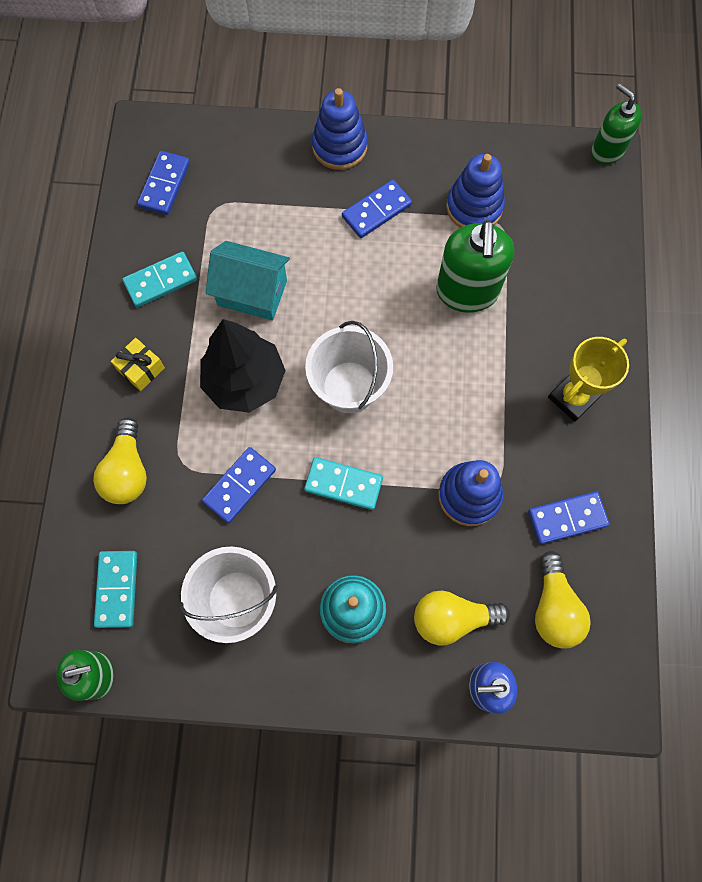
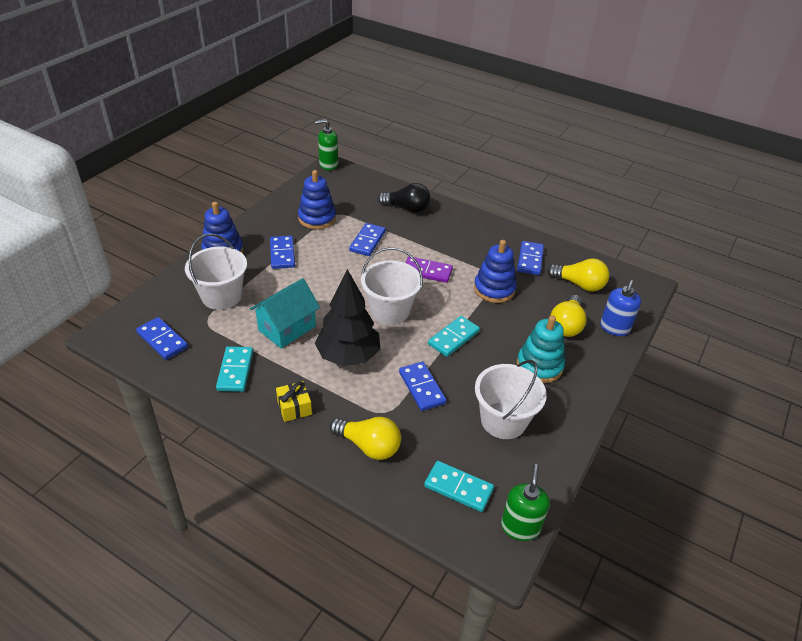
camera: 65 degrees left, 30 degrees down
green soap dispenser [436,220,514,313] -> blue domino [349,223,386,256]
yellow trophy [548,337,629,422] -> none
none -> white bucket [185,234,247,310]
none -> black light bulb [378,183,430,213]
none -> purple domino [406,256,453,283]

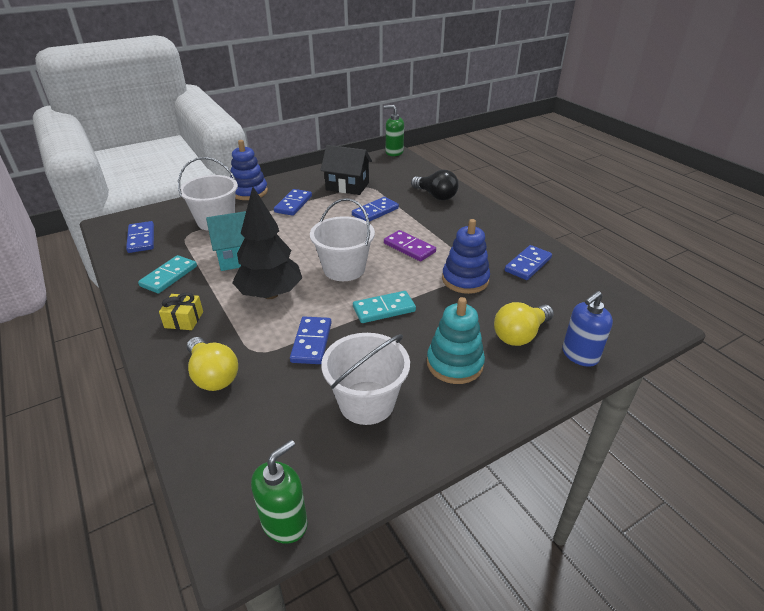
camera: 30 degrees right, 5 degrees down
blue stacking toy [298,170,336,229] -> black house [321,145,372,195]
turquoise domino [424,461,494,512] -> none
yellow light bulb [547,258,609,292] -> none

